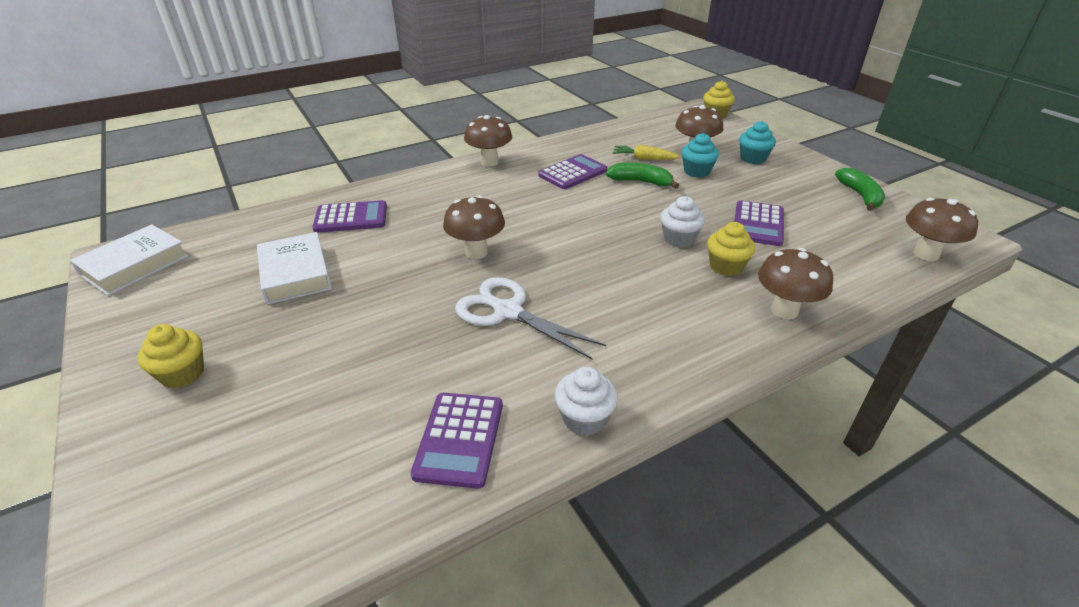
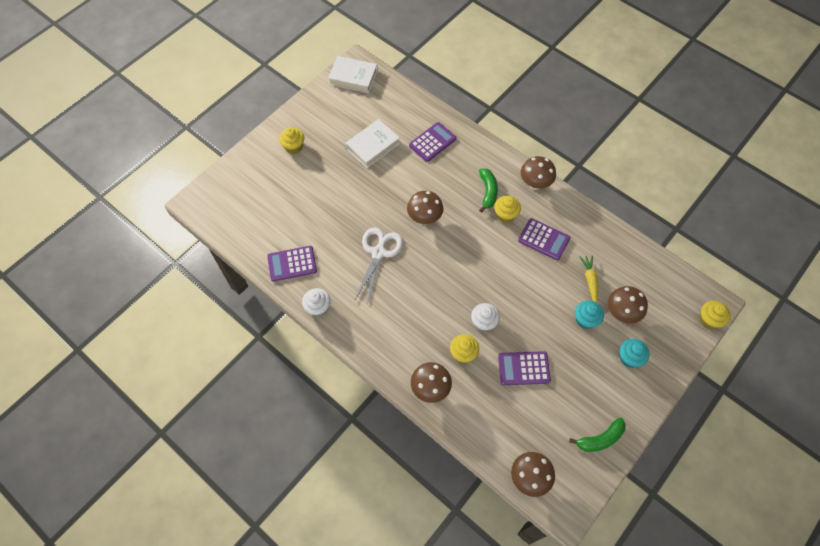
camera: 70 degrees right, 25 degrees up
purple calculator [312,200,387,233] -> purple calculator turned 105 degrees counterclockwise [409,122,456,162]
green banana [606,163,679,189] -> green banana moved to [479,168,498,213]
none -> yellow cupcake [494,196,521,223]

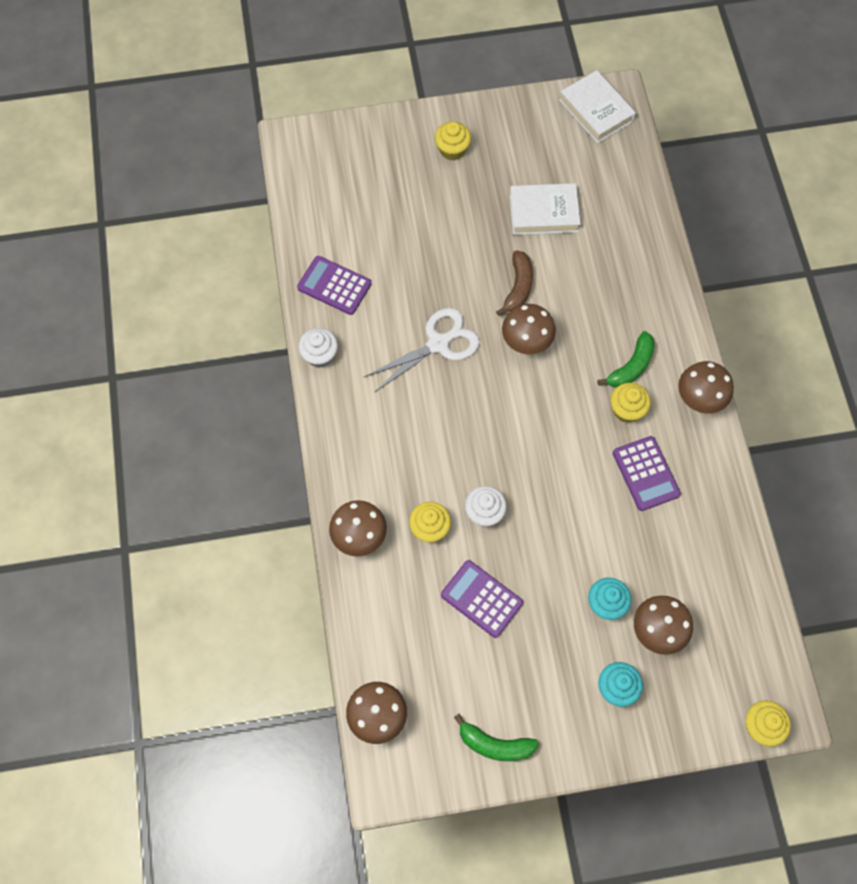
camera: 40 degrees right, 5 degrees up
purple calculator [409,122,456,162] -> none
yellow carrot [579,255,598,303] -> none
none -> brown banana [496,250,533,316]

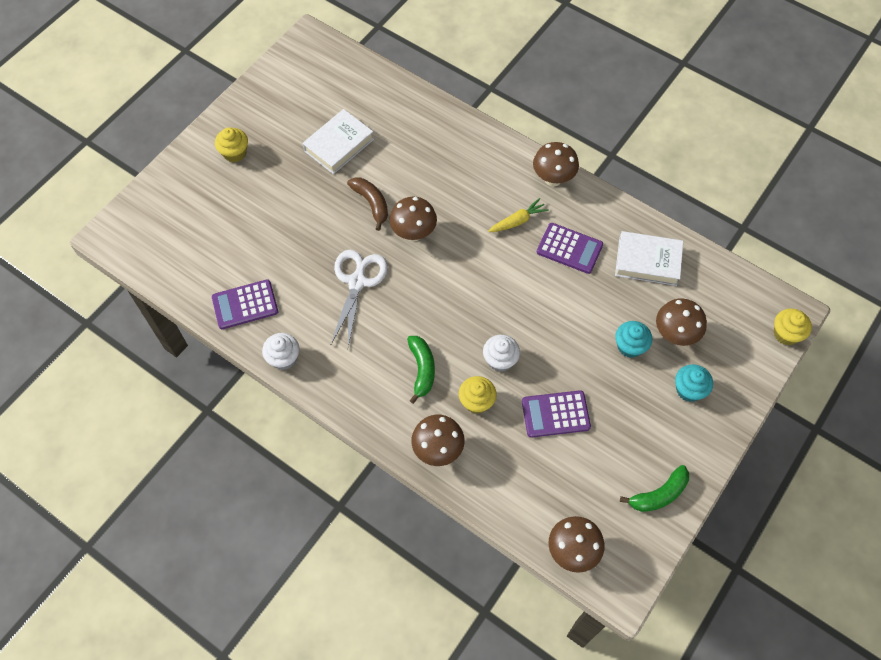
camera: 45 degrees left, 5 degrees down
white book [559,70,636,143] -> white book moved to [615,231,683,286]
green banana [597,331,655,388] -> green banana moved to [407,336,435,404]
yellow cupcake [610,383,651,423] -> yellow carrot [488,198,549,232]

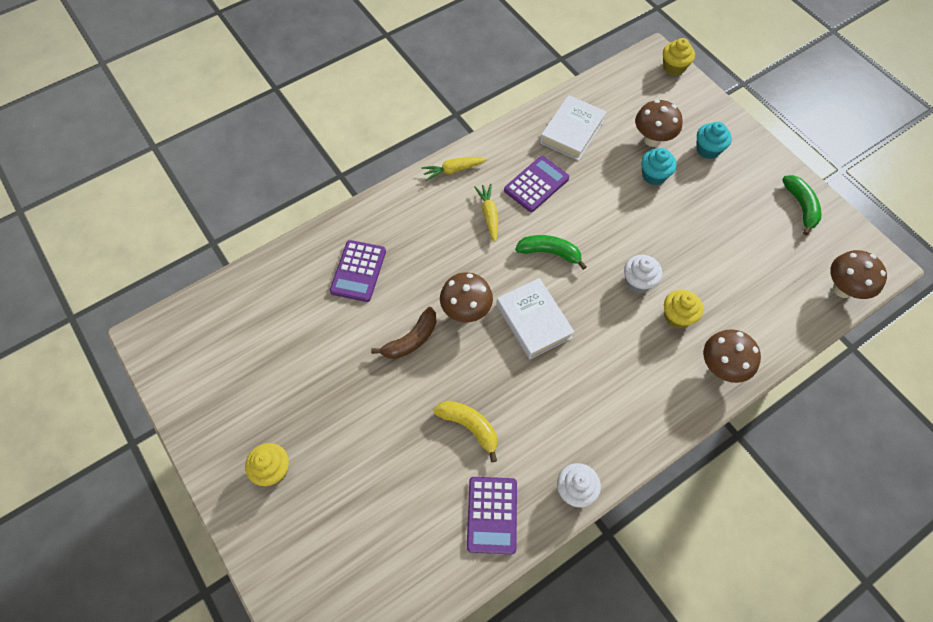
camera: 70 degrees left, 0 degrees up
white book [302,109,374,174] -> white book moved to [496,278,574,359]
white scissors [330,250,388,346] -> none
brown banana [347,178,388,231] -> brown banana turned 150 degrees clockwise [371,307,437,359]
green banana [407,336,435,404] -> green banana moved to [515,235,587,270]
purple calculator [522,390,591,438] -> purple calculator moved to [330,240,386,302]
brown mushroom [533,142,579,187] -> yellow carrot [421,157,487,181]
none -> yellow banana [433,401,498,462]

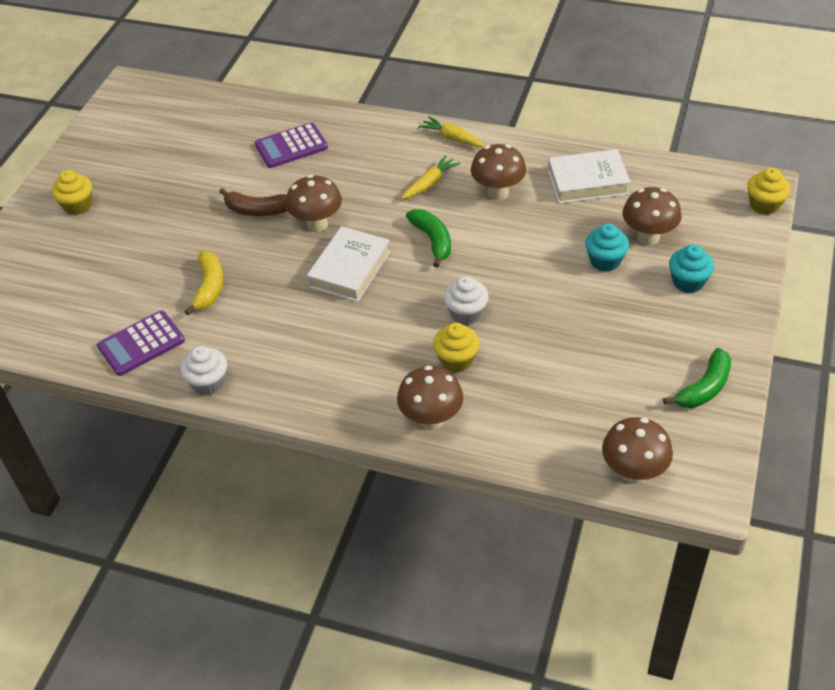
camera: 55 degrees right, 15 degrees down
purple calculator [504,156,569,212] -> brown mushroom [471,144,526,200]

